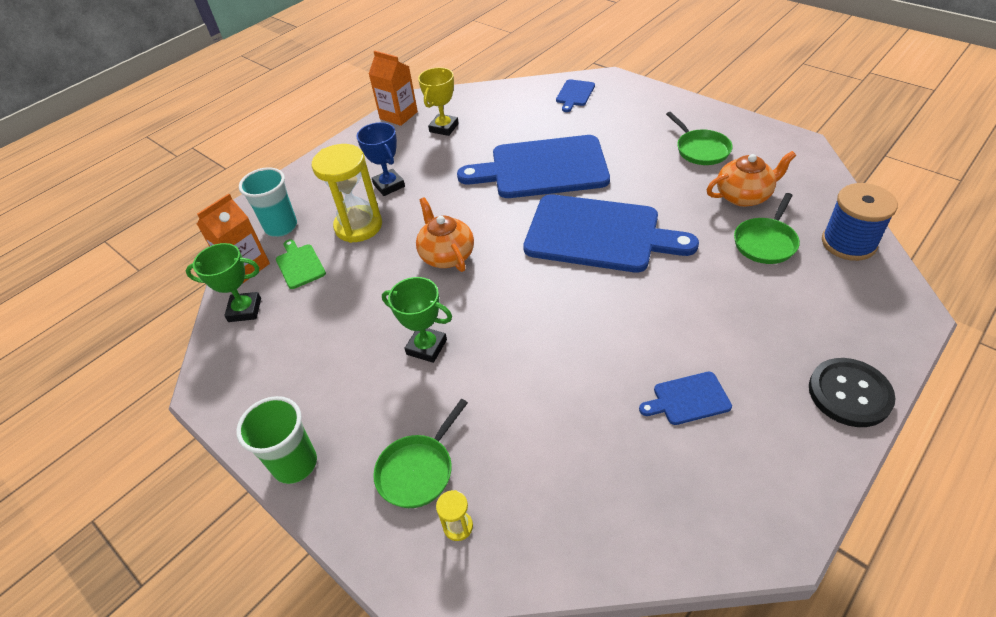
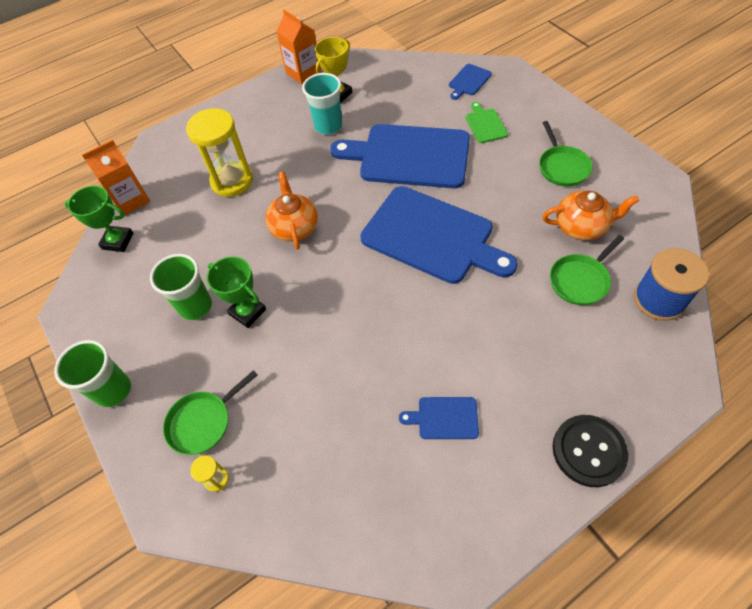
camera: 15 degrees right, 10 degrees up
turquoise cup [239,167,297,237] -> turquoise cup moved to [302,73,342,135]
green cutting board [276,240,326,289] -> green cutting board moved to [466,102,508,143]
blue trophy [356,122,405,196] -> none
none -> green cup [150,254,212,320]

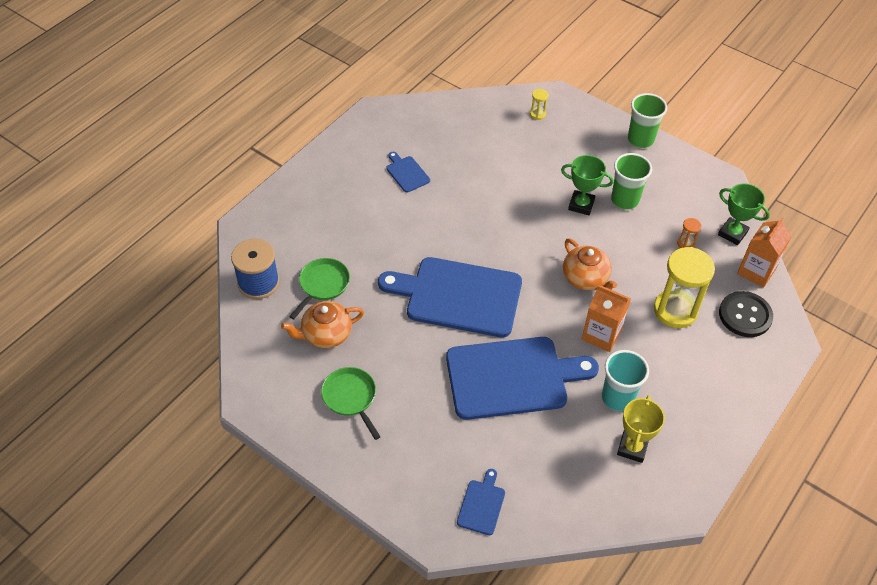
camera: 155 degrees right, 5 degrees down
green trophy [65,186,134,252] -> green trophy turned 45 degrees clockwise [718,183,770,245]
green pan [163,370,258,455] -> none
orange carton [276,10,321,84] -> orange carton moved to [582,285,631,352]
blue cutting board [399,397,479,439] -> blue cutting board turned 105 degrees counterclockwise [386,152,430,192]
green cutting board [466,102,508,143] -> none
black button [552,415,628,487] -> black button moved to [719,291,773,337]
none -> orange hourglass [677,218,701,248]

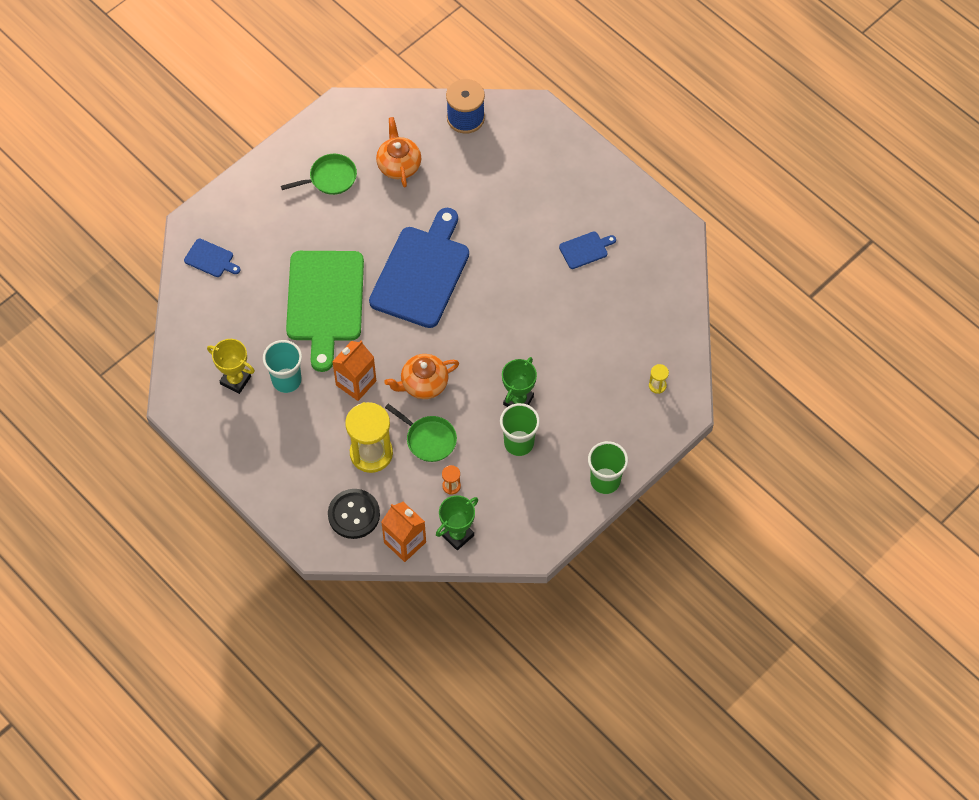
camera: 100 degrees right, 10 degrees up
green pan [289,258,350,319] -> green pan moved to [385,404,457,462]
blue cutting board [446,337,599,420] -> green cutting board [286,251,364,372]

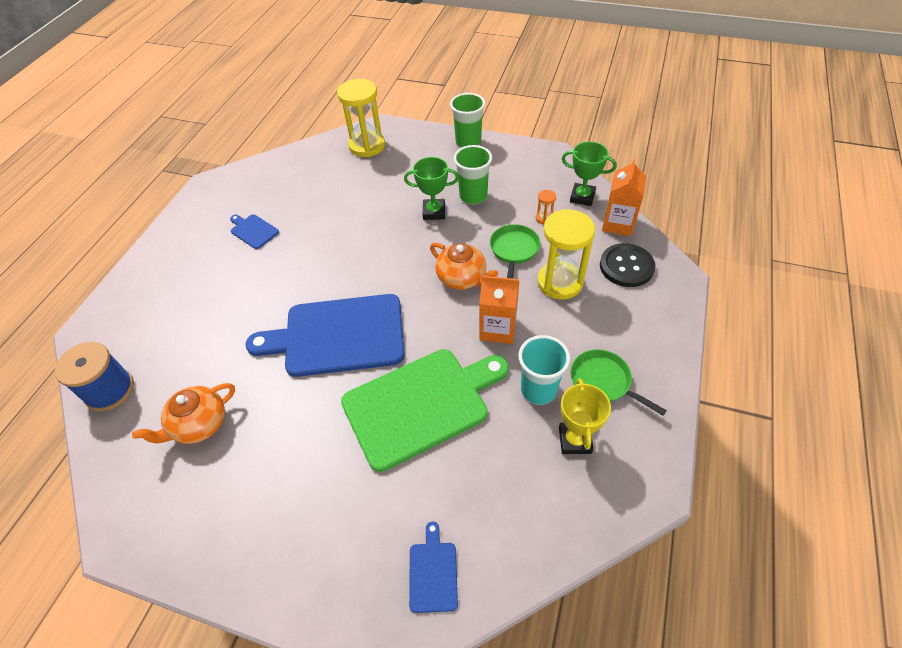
camera: 115 degrees left, 10 degrees down
green pan [281,154,357,195] -> green pan moved to [571,349,667,416]
yellow hourglass [649,364,669,394] -> yellow hourglass [337,79,385,157], size x2.38

